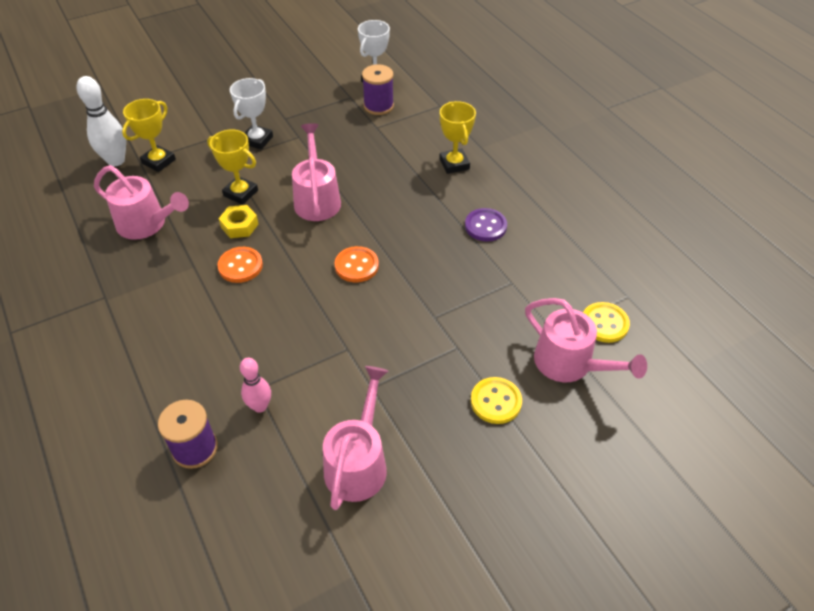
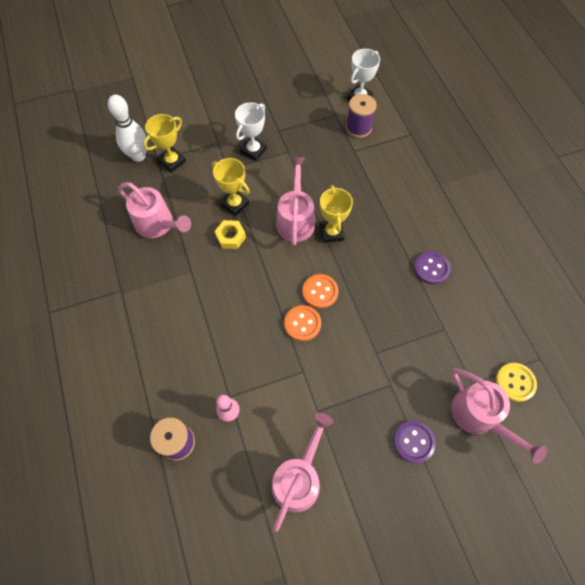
camera: 10 degrees right, 15 degrees up
orange button [217,247,263,283] -> orange button moved to [284,305,321,341]
yellow trophy [439,101,476,174] -> yellow trophy moved to [320,185,353,243]
yellow button [471,377,522,424] -> purple button [394,421,436,463]

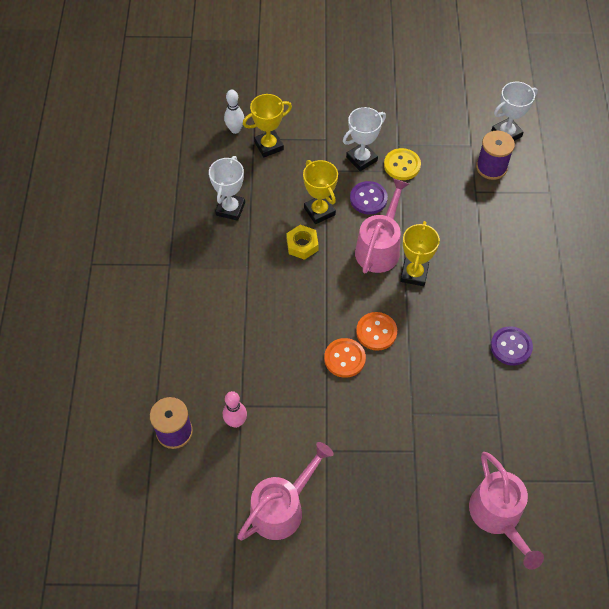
camera: 20 degrees right, 5 degrees down
white bowling pin [108,95,147,162] -> white bowling pin [224,90,244,134], size x0.63
pink watering can [118,182,191,238] -> white trophy [209,156,245,221]
purple button [394,421,436,463] -> purple button moved to [350,181,388,214]
yellow button [496,363,537,402] -> yellow button moved to [384,148,421,180]

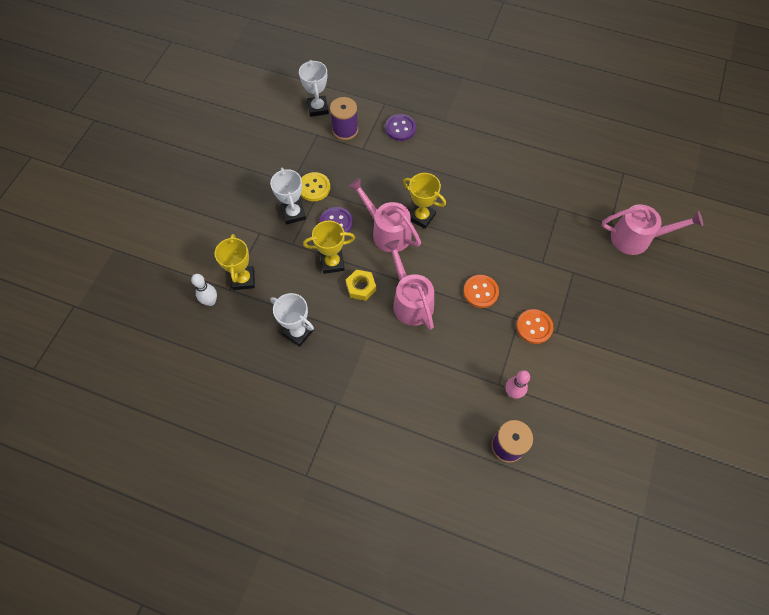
camera: 70 degrees left, 5 degrees up
pink watering can [237,442,334,541] -> pink watering can moved to [384,240,434,330]
orange button [356,312,397,351] -> orange button moved to [516,309,553,344]
purple button [491,327,533,366] -> purple button moved to [385,114,416,141]

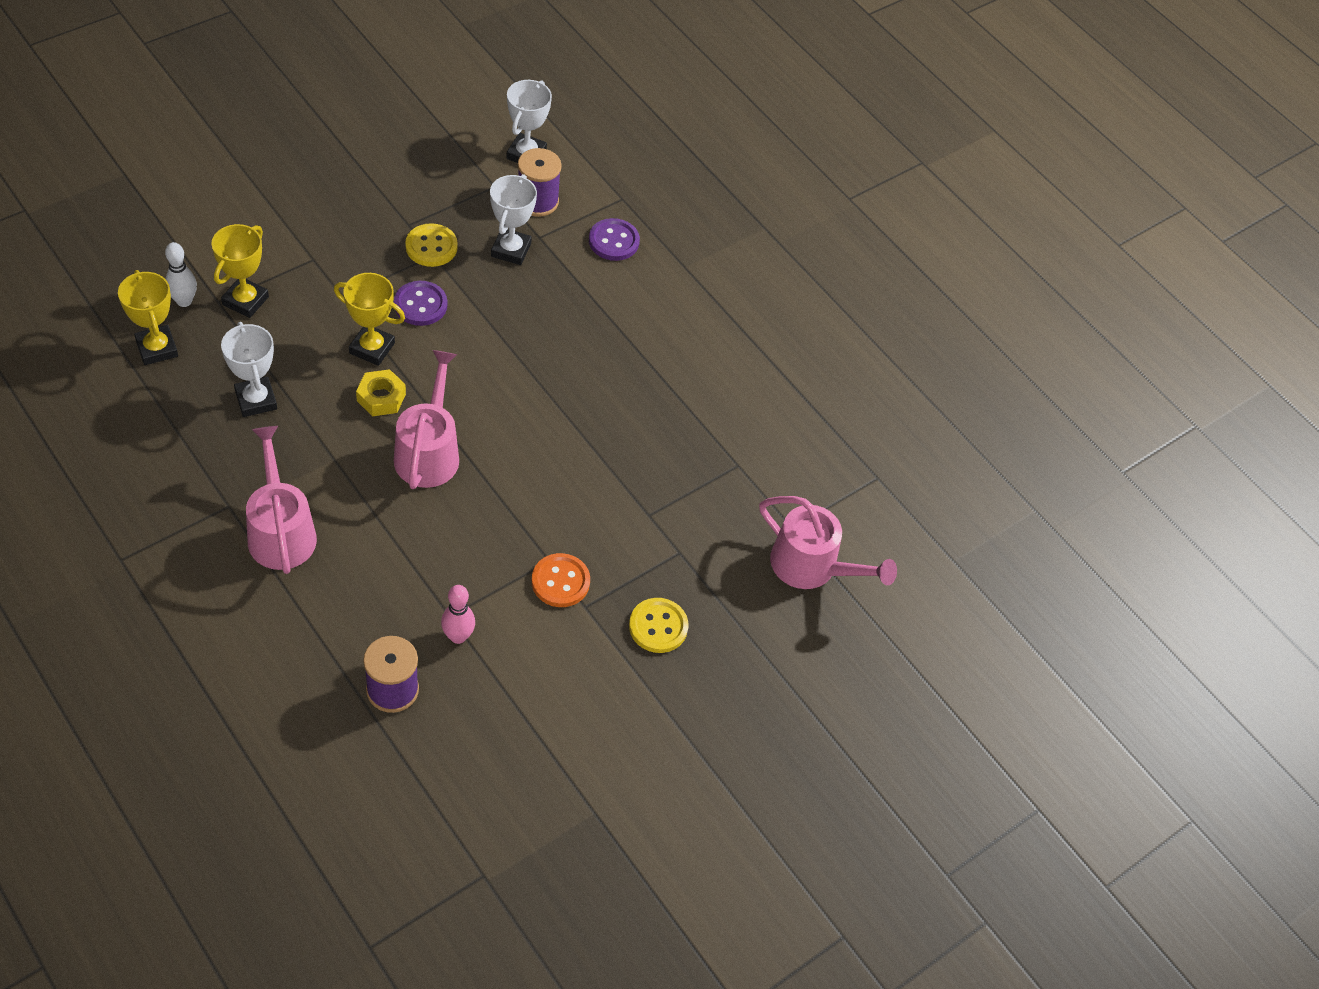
camera: 25 degrees right, 10 degrees down
white trophy [270,168,306,224] -> white trophy moved to [490,174,537,265]
pink watering can [348,178,421,253] -> pink watering can moved to [246,426,317,574]
yellow trophy [403,173,446,229] -> yellow trophy moved to [118,270,178,365]
orange button [463,275,499,308] -> none
none -> yellow button [629,598,688,653]

